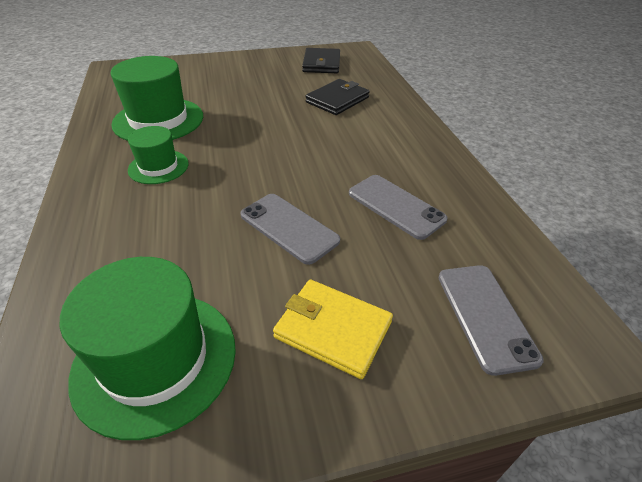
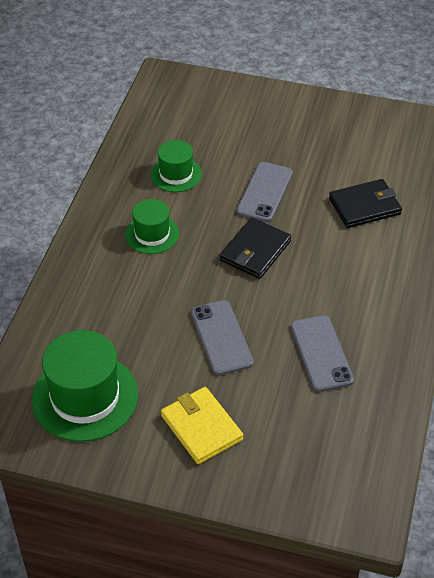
camera: 30 degrees right, 5 degrees up
green hat [111,56,203,141] -> green hat [150,140,202,192], size x0.57
black wallet [302,48,340,73] -> black wallet moved to [220,218,291,279]
grey phone [438,265,544,376] -> grey phone moved to [237,162,293,222]

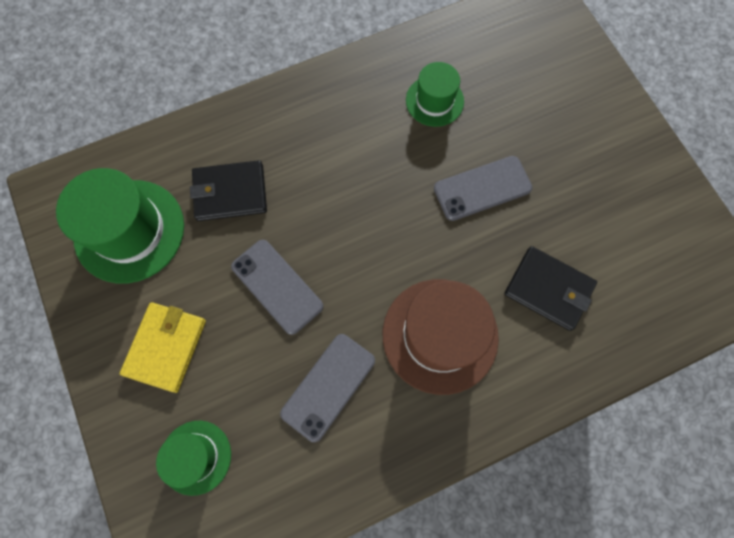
camera: 50 degrees right, 25 degrees up
green hat [125,199,179,254] -> green hat moved to [156,421,231,496]
grey phone [191,300,254,375] -> grey phone turned 75 degrees counterclockwise [231,240,323,335]
black wallet [220,218,291,279] -> black wallet moved to [190,160,267,221]
none -> brown hat [383,279,499,395]

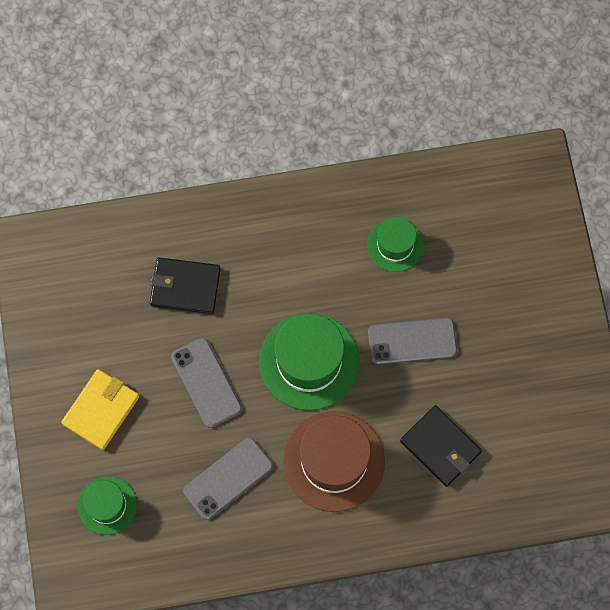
camera: 15 degrees right, 0 degrees up
green hat [56,168,184,284] -> green hat moved to [259,313,359,411]

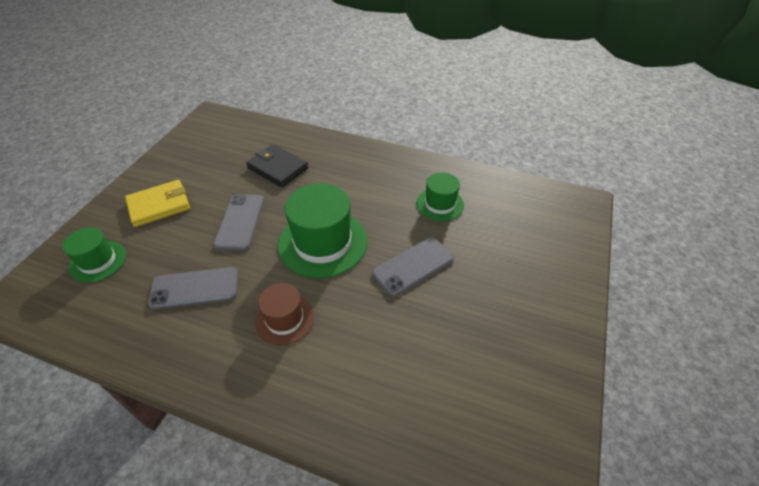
camera: 30 degrees right, 25 degrees down
brown hat [283,411,385,512] -> brown hat [255,283,314,345], size x0.57
grey phone [368,318,457,364] -> grey phone turned 60 degrees counterclockwise [372,237,454,297]
black wallet [400,405,482,487] -> none

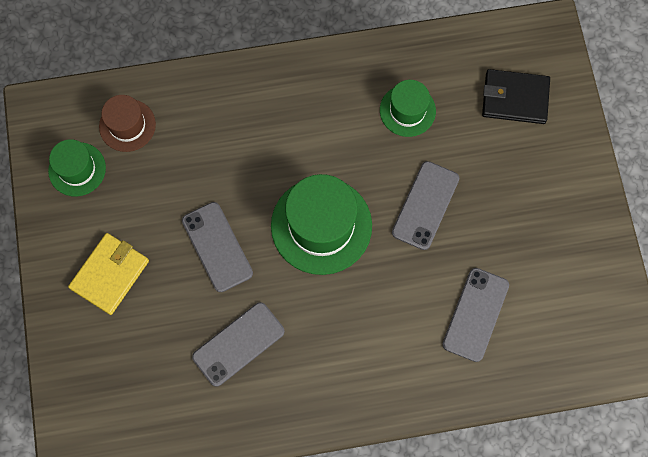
camera: 30 degrees left, 25 degrees up
green hat [62,227,126,283] -> green hat moved to [48,139,106,196]
black wallet [246,144,309,188] -> black wallet moved to [482,69,550,124]
brown hat [255,283,314,345] -> brown hat moved to [99,95,156,152]
none -> grey phone [442,268,509,362]

